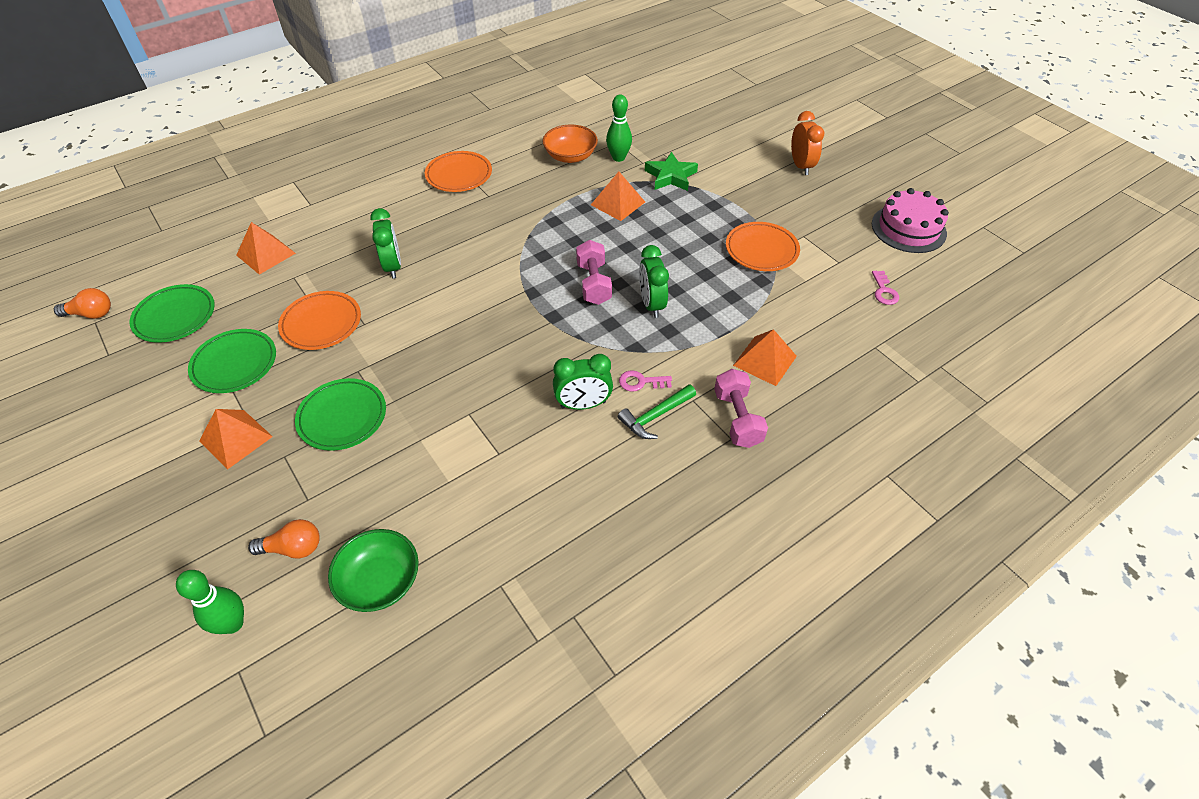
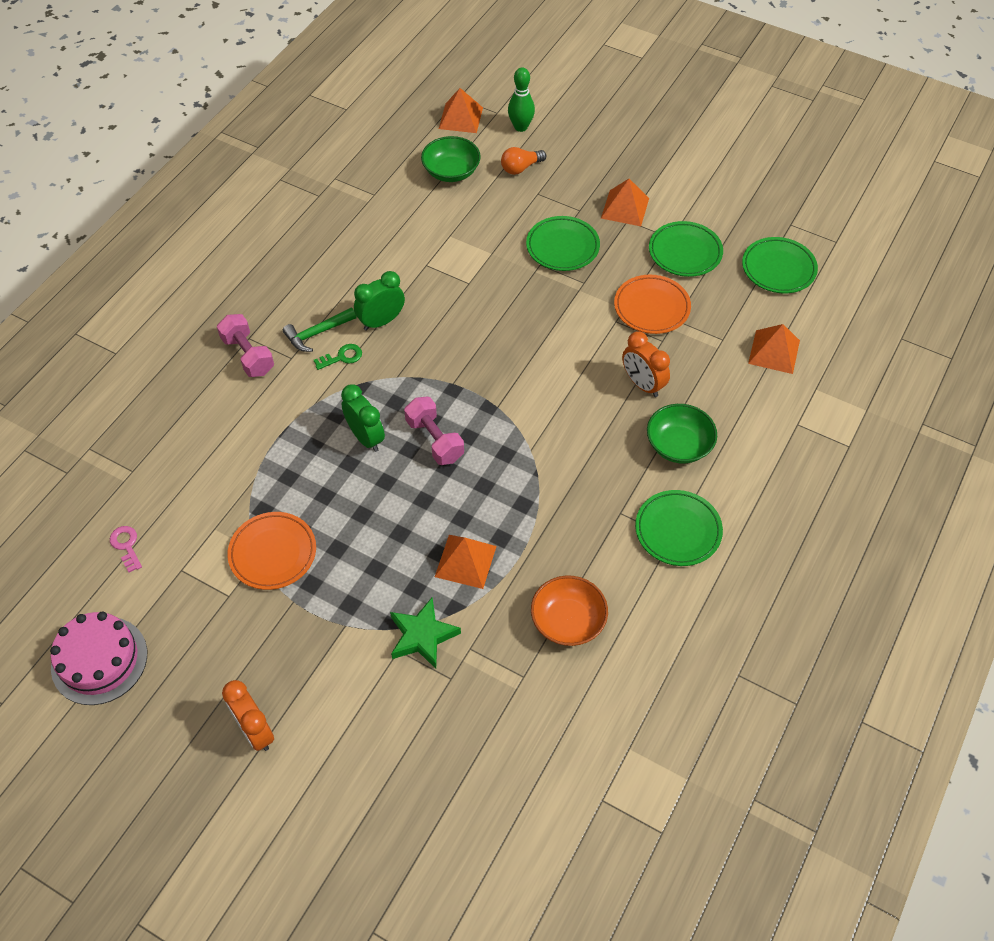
camera: 155 degrees right, 5 degrees up
orange light bulb [54,288,111,319] -> none
green clock [370,208,401,279] -> orange clock [622,331,670,397]
orange plate [425,151,492,192] -> green plate [635,490,723,566]
green bowling pin [606,94,632,162] -> none
green hammer [618,384,696,439] -> green hammer turned 150 degrees counterclockwise [283,307,357,352]
pink key [619,370,672,392] -> green key [314,344,362,370]
orange pyramid [733,329,797,386] -> orange pyramid moved to [439,88,483,133]
none -> green bowl [647,404,717,464]

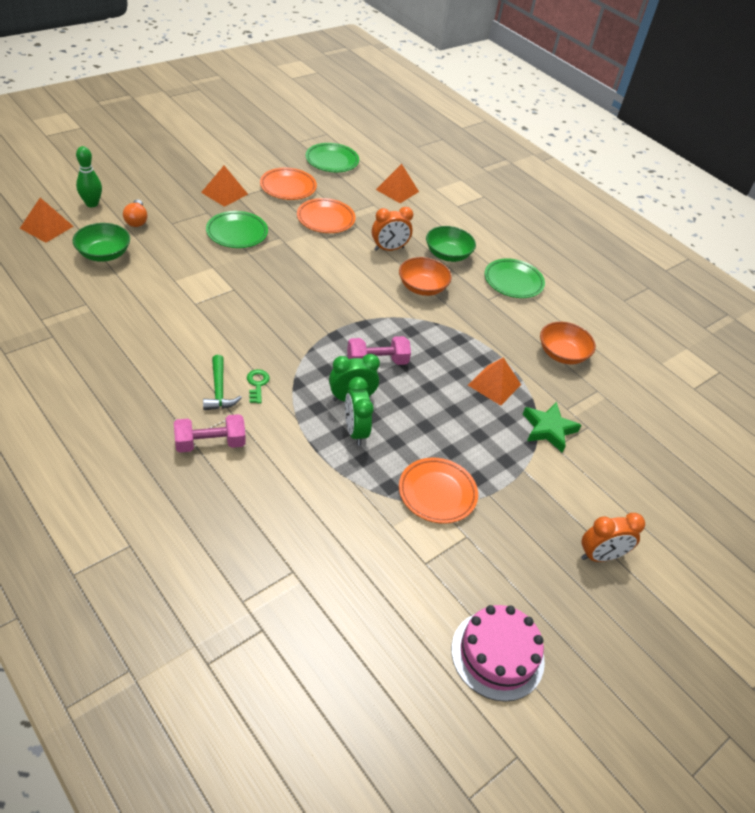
camera: 75 degrees left, 10 degrees down
pink key [110,526,142,572] -> none
green clock [354,271,405,331] -> green clock moved to [345,377,374,446]
green plate [649,221,723,277] -> orange plate [260,167,317,200]
none -> orange bowl [399,257,452,296]

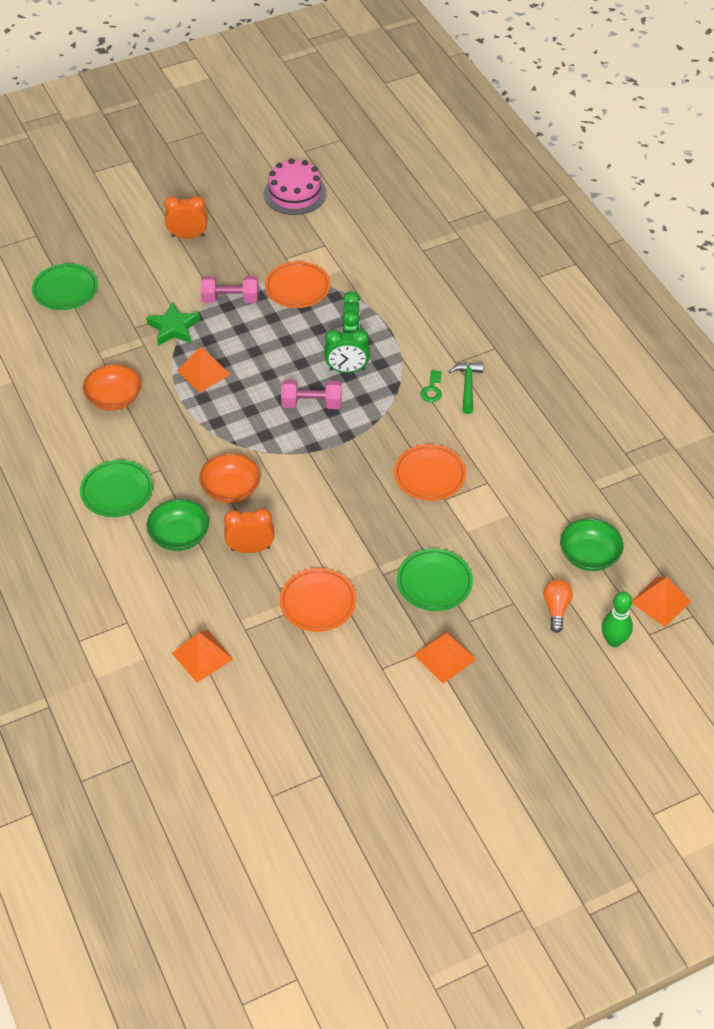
camera: 160 degrees left, 5 degrees up
pink dumbbell [174,414,245,453] -> pink dumbbell moved to [201,276,258,303]
orange plate [260,167,317,200] -> orange plate moved to [394,444,466,501]
green plate [306,143,359,172] -> green plate moved to [32,263,98,310]

